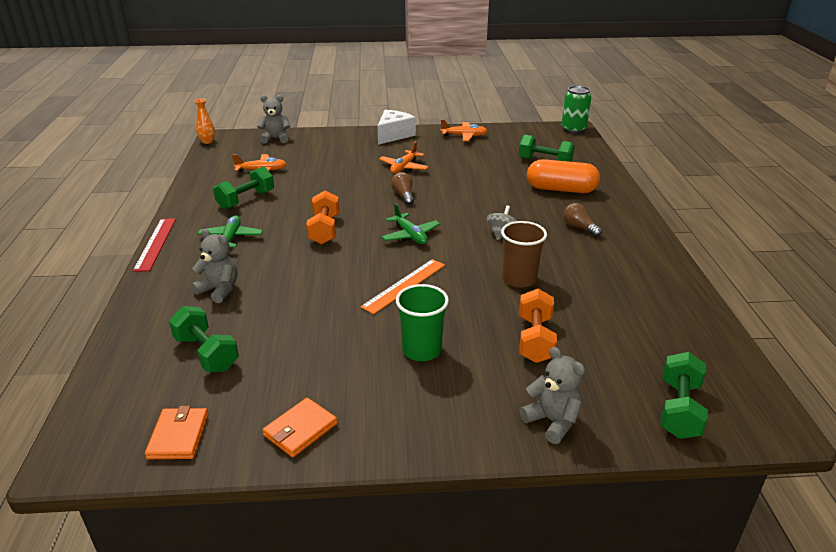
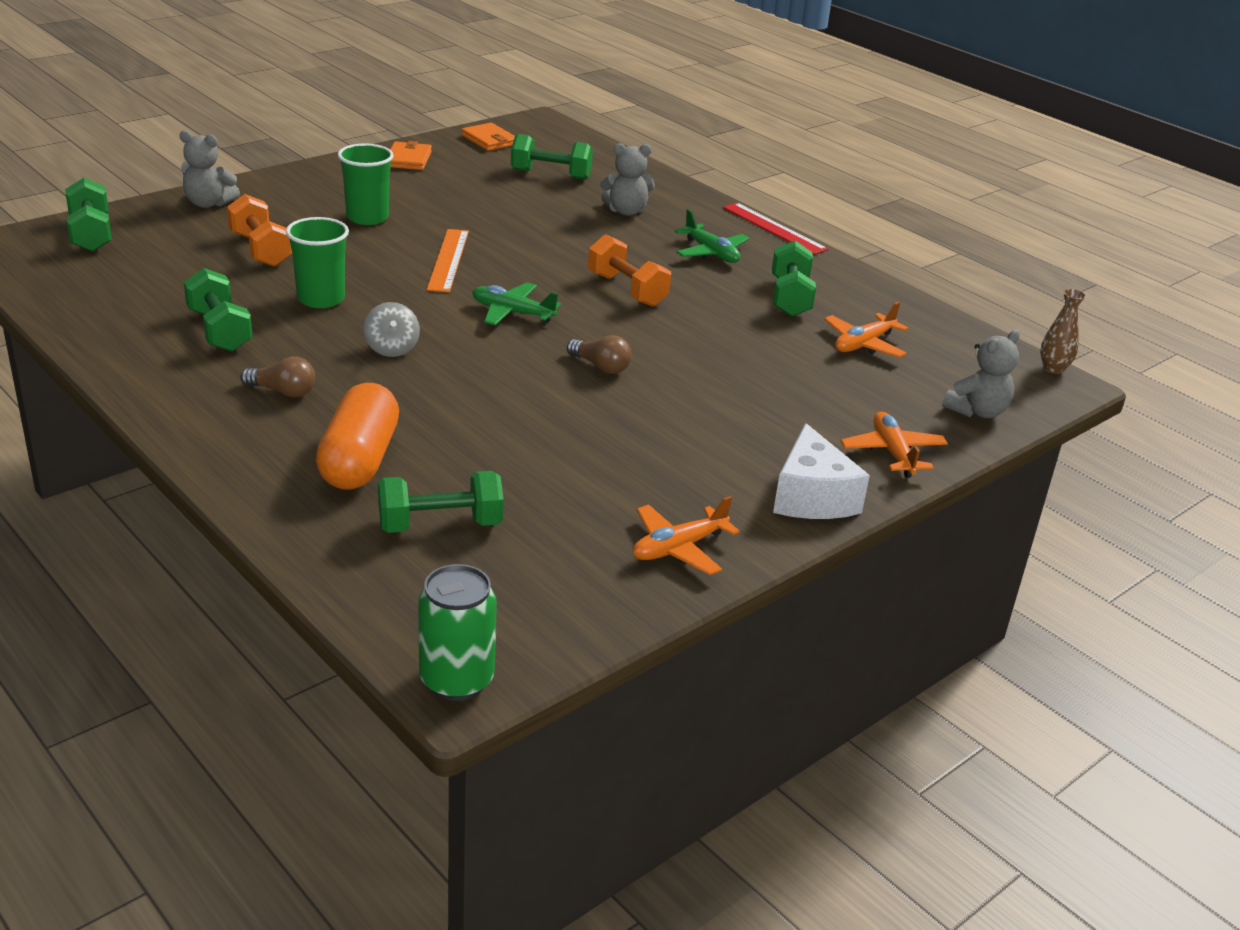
camera: 140 degrees right, 0 degrees up
orange vase [194,98,215,144] -> brown vase [1040,289,1086,374]
orange plane [379,141,429,174] -> orange plane moved to [840,411,948,478]
brown cup [501,221,547,288] -> green cup [286,217,349,308]
orange capsule [527,159,600,193] -> orange capsule turned 60 degrees counterclockwise [316,383,399,490]
none -> green dumbbell [184,268,253,352]

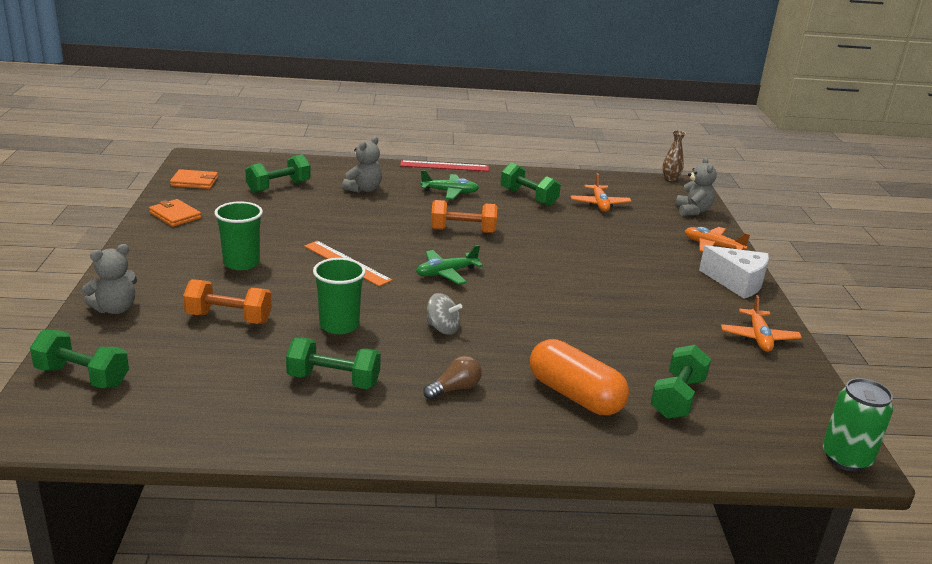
camera: 50 degrees left, 5 degrees down
brown light bulb [567,335,632,374] -> none

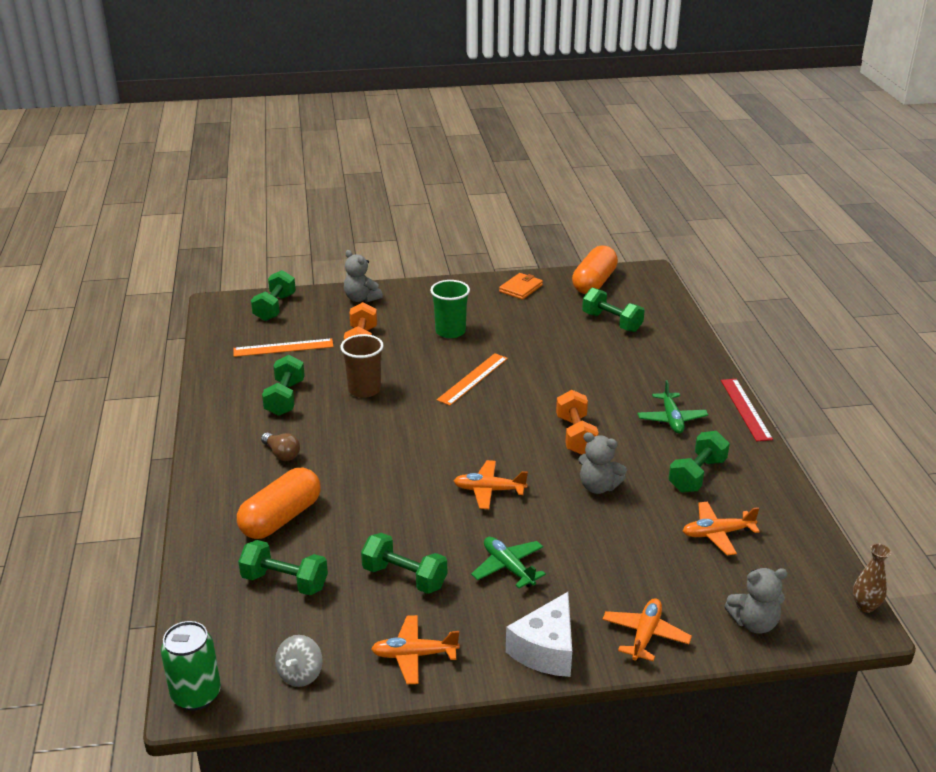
camera: 85 degrees right, 5 degrees up
orange wallet [170,169,218,189] -> orange capsule [572,245,618,294]
green cup [313,258,366,334] -> brown cup [340,334,384,398]
grey teddy bear [342,137,382,193] -> grey teddy bear moved to [578,432,627,494]
green plane [416,245,483,284] -> green plane moved to [471,537,546,588]
grey spinning top [426,293,462,335] -> grey spinning top moved to [275,635,323,687]
none -> orange ruler [233,338,334,357]
none -> green dumbbell [361,533,447,594]
none -> orange plane [454,460,528,509]

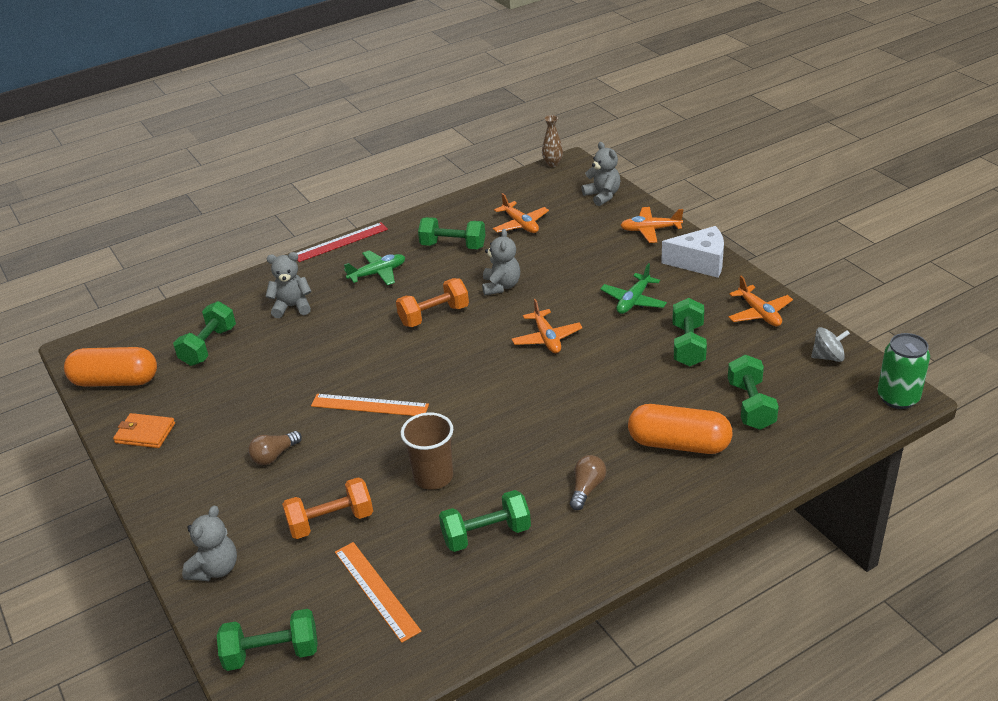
camera: 110 degrees left, 5 degrees up
green cup [430,280,470,338] -> brown light bulb [248,431,302,465]
none -> grey teddy bear [265,252,312,318]

